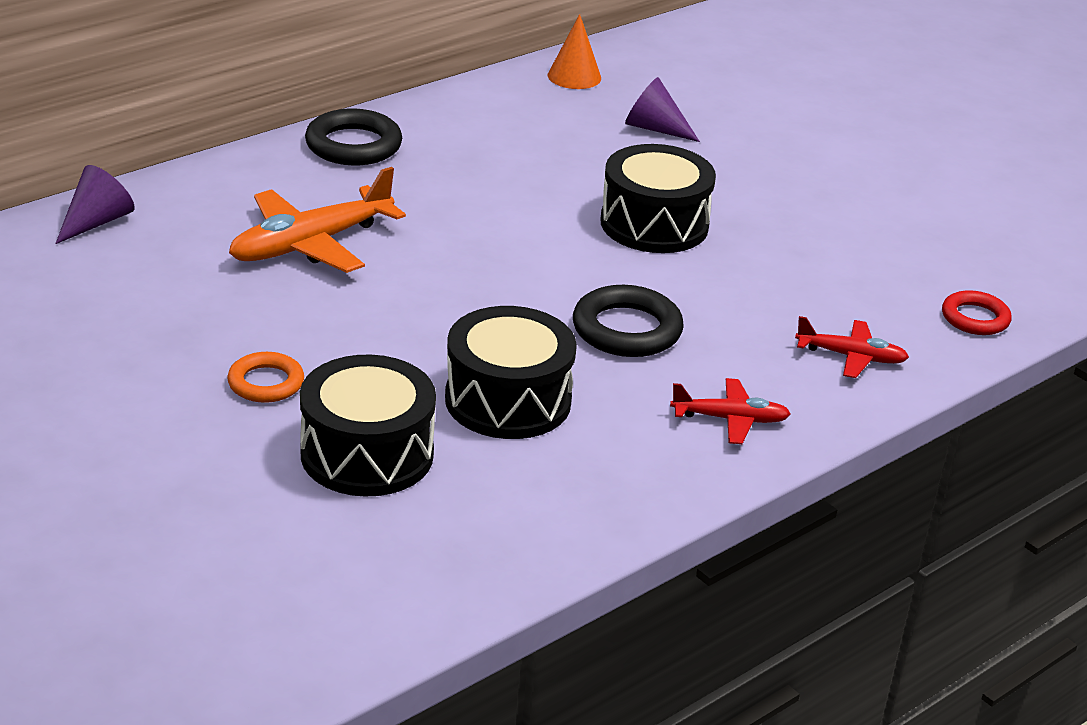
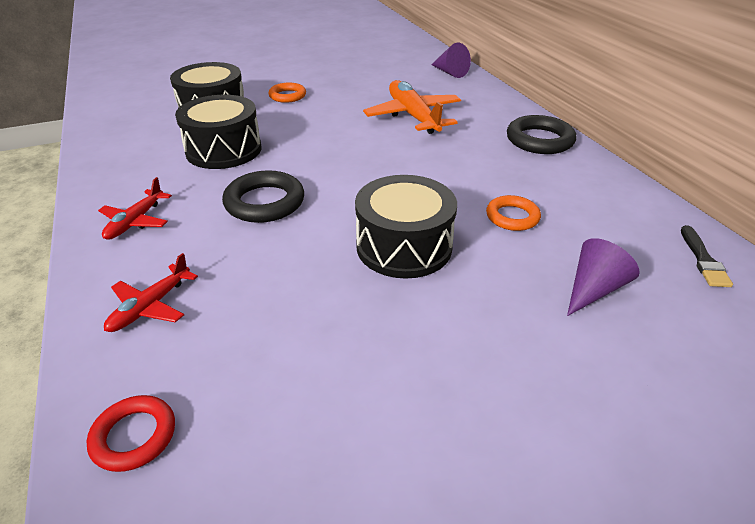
camera: 110 degrees right, 5 degrees up
orange cone [548,14,601,89] -> black brush [681,225,733,287]
none -> orange ring [486,195,541,231]

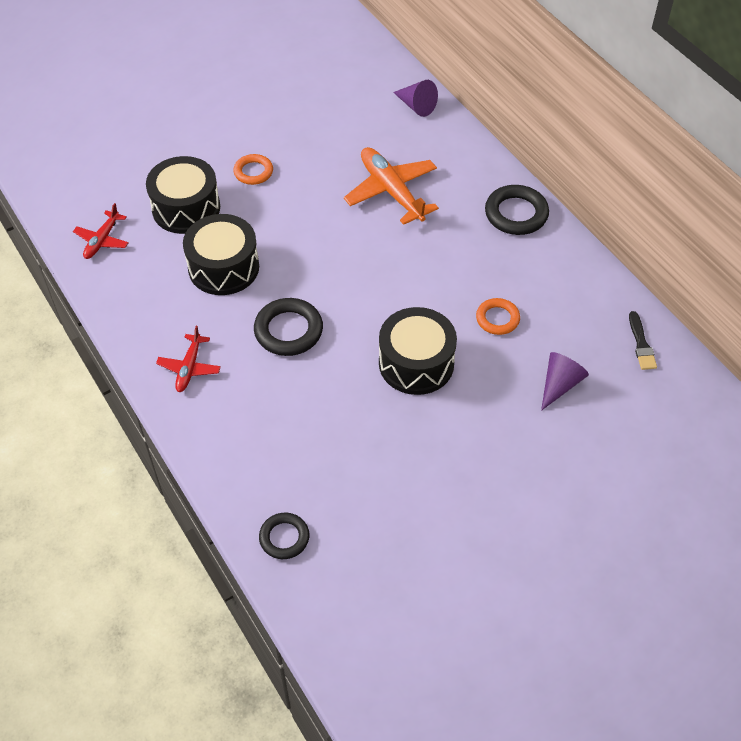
camera: 10 degrees left, 15 degrees up
red ring [86,395,175,472] -> black ring [259,513,309,559]
red plane [104,253,198,332] -> red plane moved to [73,203,129,259]

